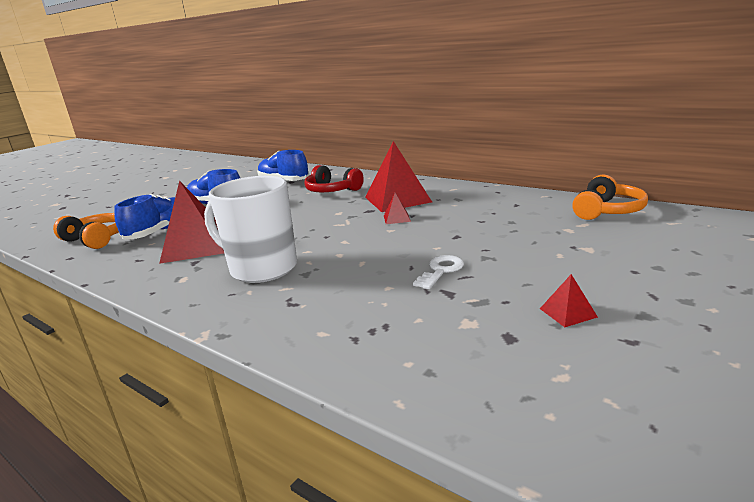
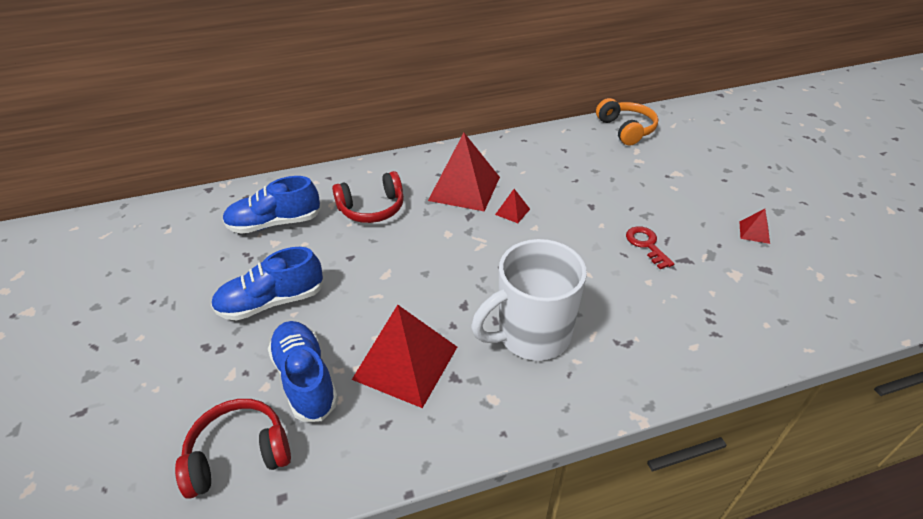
camera: 55 degrees left, 20 degrees up
orange headphones [53,213,119,249] -> red headphones [175,399,291,499]
white key [413,255,464,289] -> red key [626,226,674,269]

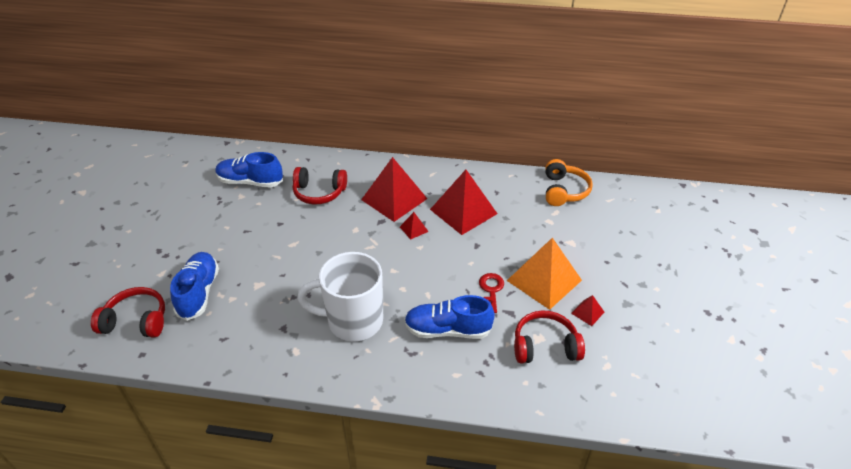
camera: 25 degrees right, 0 degrees up
blue shoe [211,247,324,321] -> blue shoe moved to [404,295,495,339]
red pyramid [352,305,457,408] -> red pyramid moved to [430,170,497,235]
none -> orange pyramid [507,237,582,310]
none -> red headphones [514,310,585,363]

